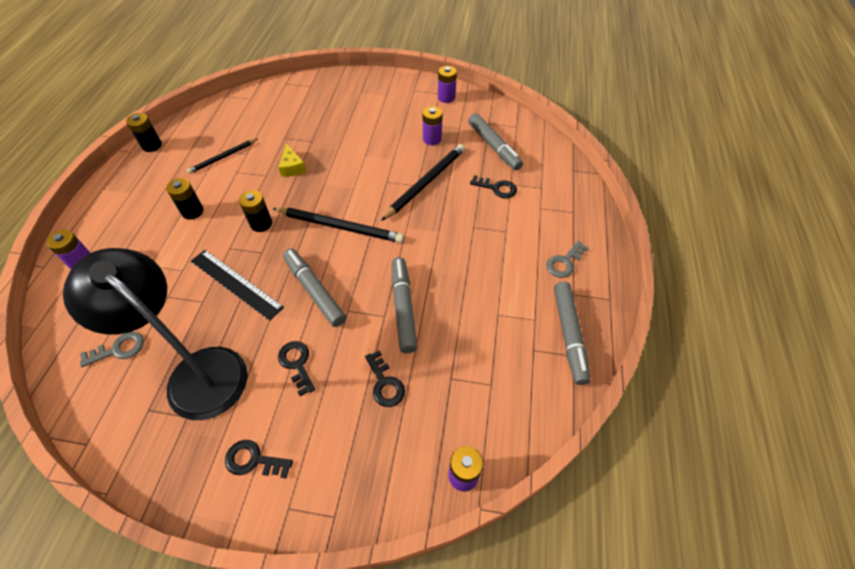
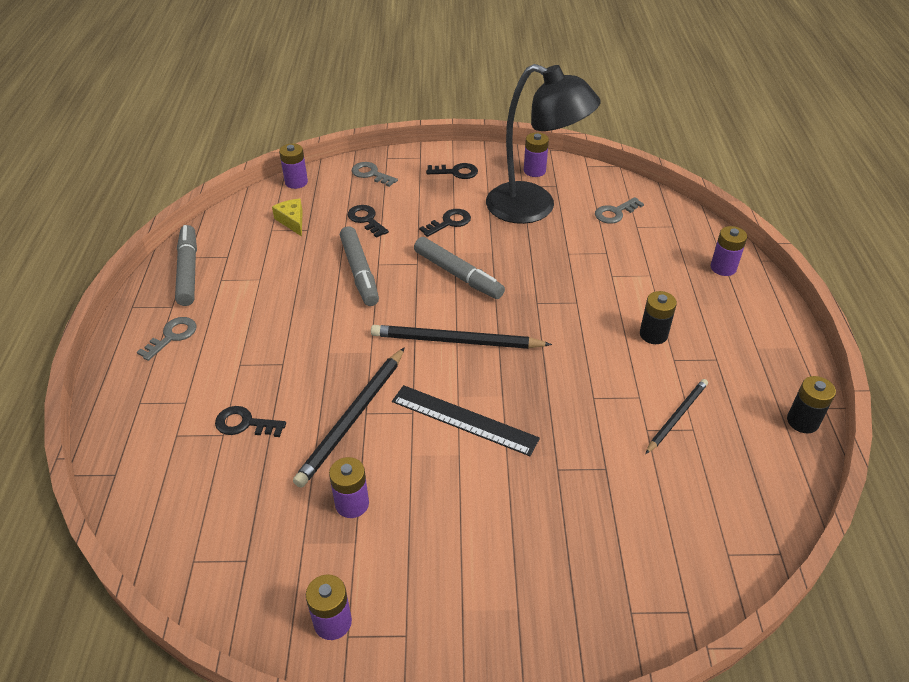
camera: 170 degrees right, 10 degrees down
black ruler [191,250,284,321] -> black ruler moved to [392,385,540,456]
black battery [239,190,272,232] -> none
yellow cheese [278,143,306,177] -> yellow cheese moved to [272,199,303,236]
black key [278,341,315,396] -> black key turned 90 degrees counterclockwise [419,209,471,237]
grey marker [468,113,523,170] -> none
none -> grey key [352,162,398,187]
none -> purple battery [524,132,549,177]

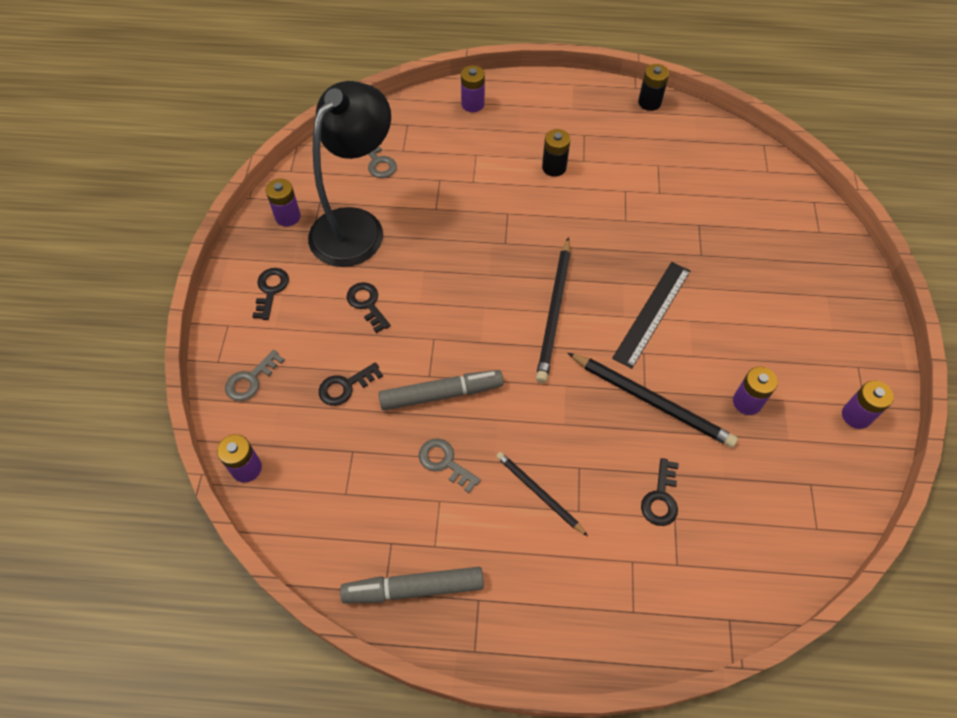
camera: 85 degrees left, 15 degrees up
grey key [137,317,196,361] -> grey key moved to [419,438,481,493]
yellow cheese [272,199,303,236] -> none
grey marker [414,237,505,299] -> none
black pencil [646,379,708,454] -> black pencil moved to [496,452,588,536]

